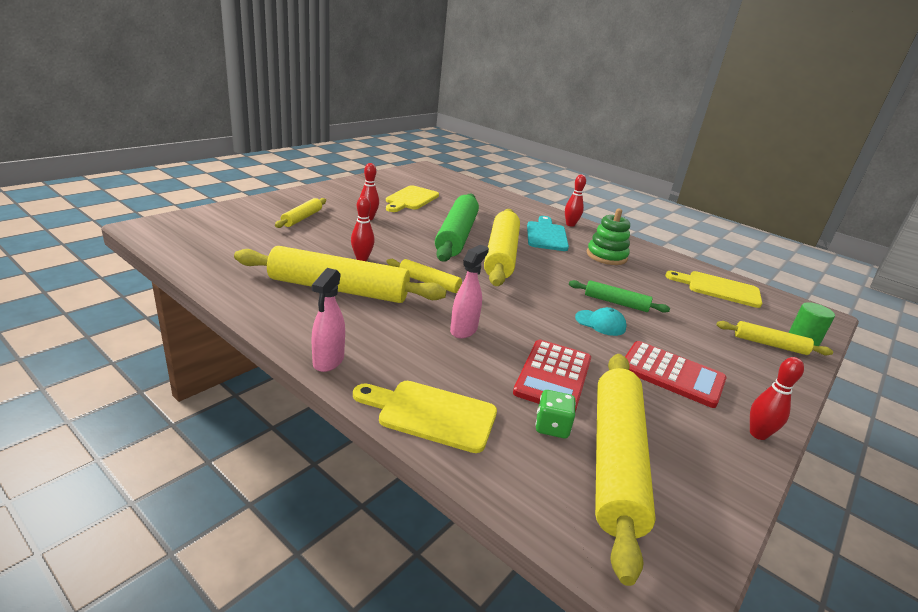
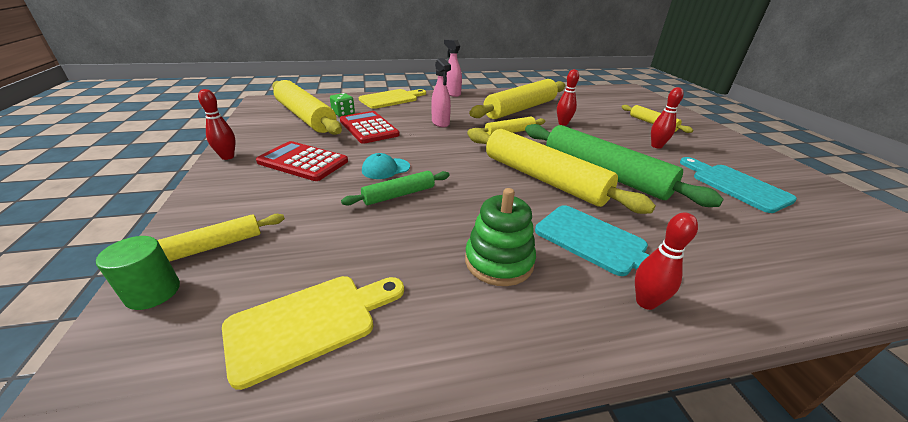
camera: 130 degrees right, 5 degrees up
yellow cutting board [386,185,439,212] -> turquoise cutting board [680,157,797,213]
red calculator [625,341,727,408] -> red calculator turned 45 degrees clockwise [256,141,348,181]

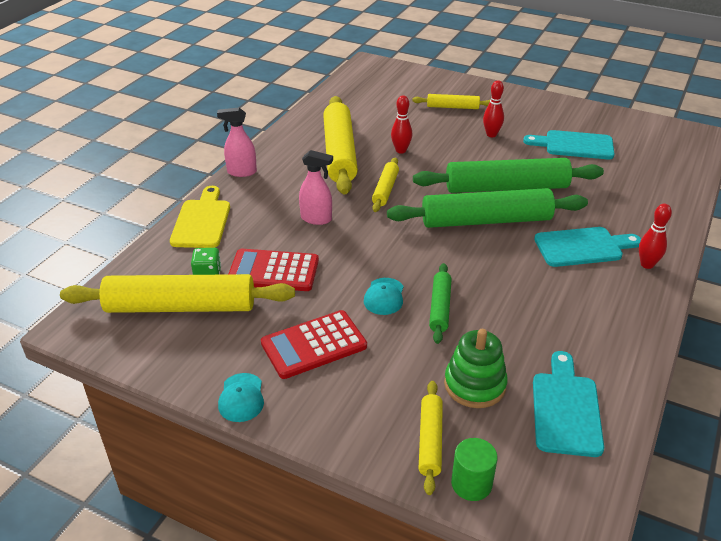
camera: 50 degrees left, 5 degrees up
red bowling pin [198,89,236,160] -> turquoise cap [218,373,264,422]
yellow cutting board [222,276,404,390] -> turquoise cutting board [533,351,604,457]
green stacking toy [465,188,536,286] -> green stacking toy moved to [444,329,508,408]
yellow rolling pin [467,128,656,214] -> green rolling pin [387,188,588,228]

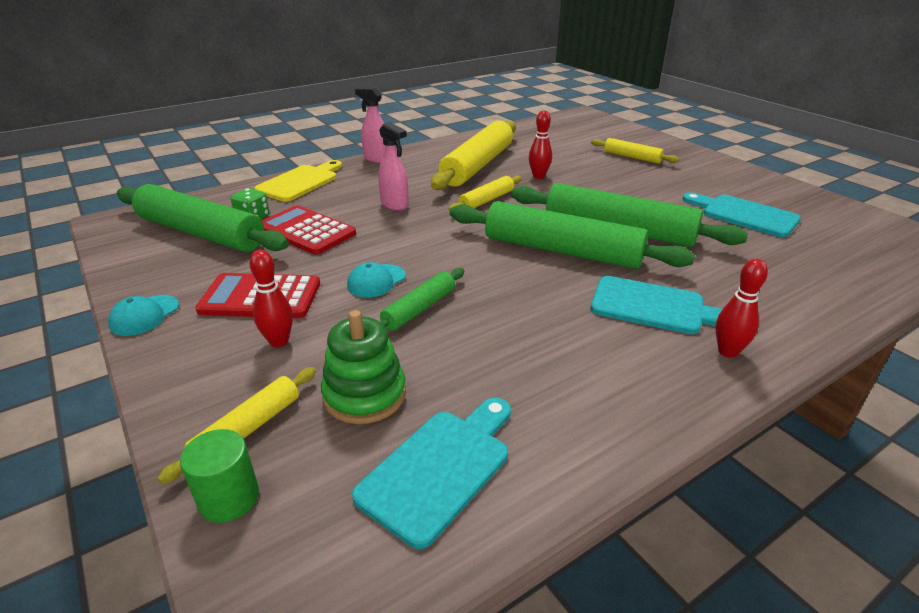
camera: 30 degrees right, 5 degrees down
yellow rolling pin [60,274,295,313] -> green rolling pin [117,184,289,252]
red bowling pin [483,80,504,137] -> red bowling pin moved to [249,250,293,347]

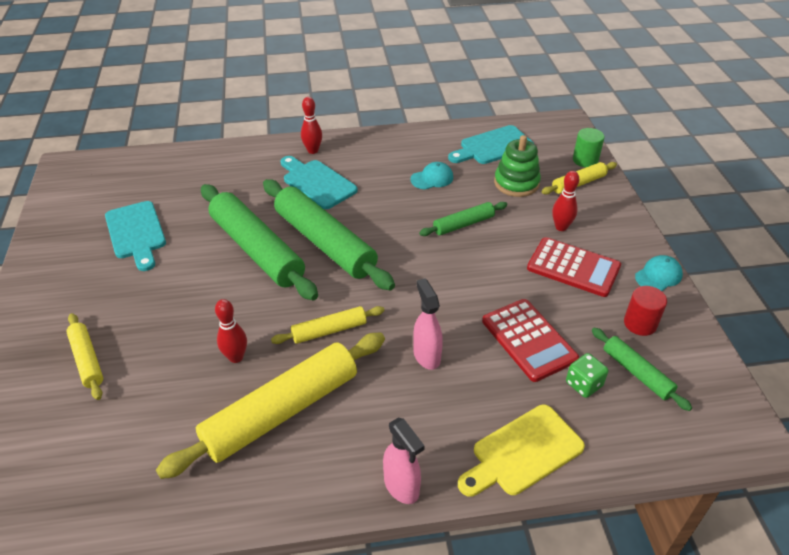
camera: 155 degrees left, 10 degrees up
green rolling pin [117,184,289,252] -> green rolling pin [592,328,692,411], size x0.50
turquoise cap [347,262,406,298] -> turquoise cap moved to [410,162,453,189]
none -> red cylinder [624,286,667,336]

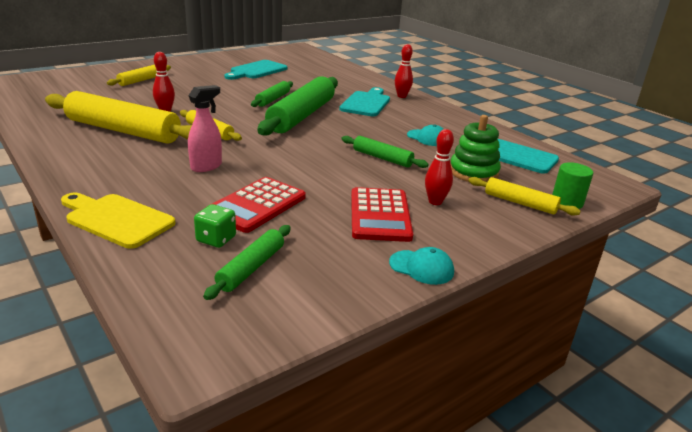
camera: 60 degrees right, 15 degrees down
green rolling pin [201,184,318,300] -> green rolling pin [251,81,293,107], size x0.50
pink spray bottle [383,418,425,504] -> none
red cylinder [624,286,667,336] -> none

